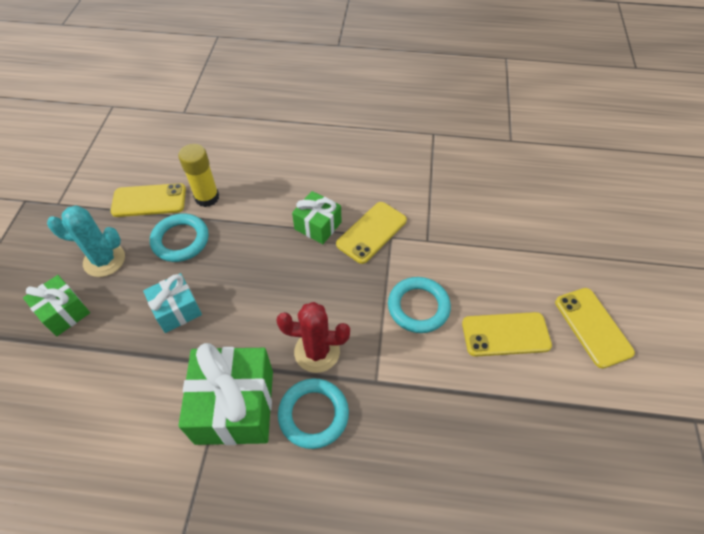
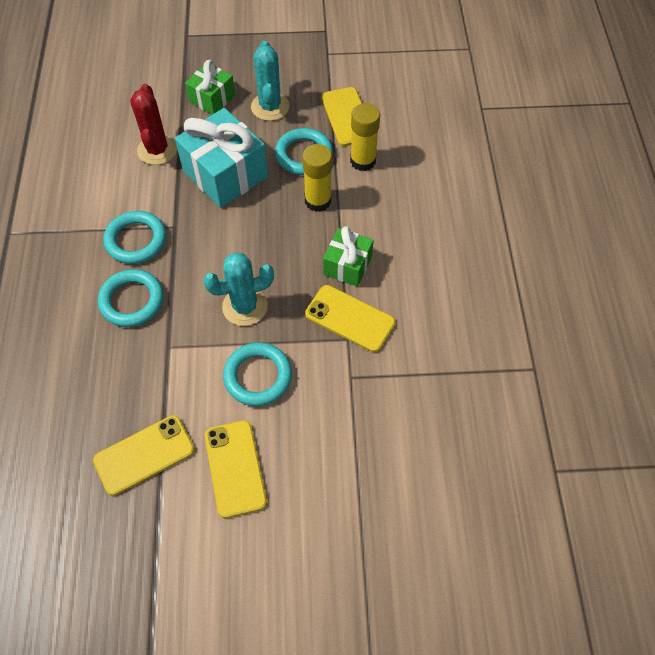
camera: 80 degrees right, 5 degrees up
turquoise gift [143,273,202,333] -> turquoise gift [175,108,268,208], size x1.74
green gift [178,343,273,445] -> turquoise ring [103,211,166,264]
red cactus [276,302,350,373] -> red cactus moved to [130,84,177,165]
yellow phone [555,288,635,369] -> yellow phone moved to [93,415,194,496]
none -> turquoise cactus [203,253,274,326]
none -> yellow glue stick [302,144,332,212]

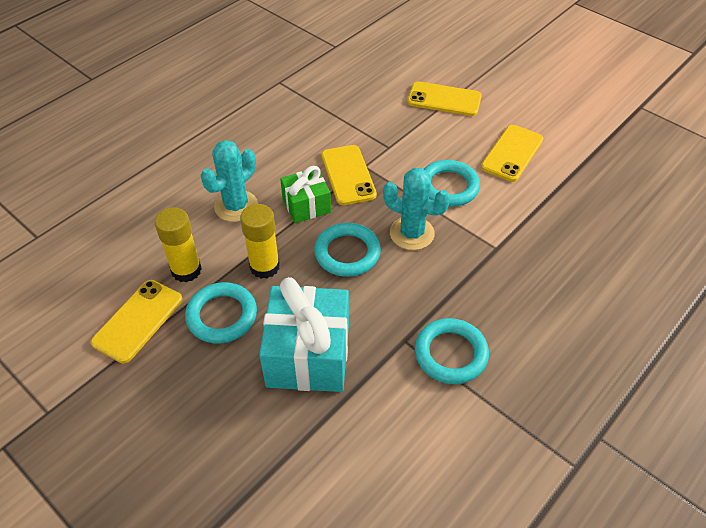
camera: 135 degrees left, 10 degrees down
yellow phone [93,415,194,496] -> yellow phone moved to [407,81,482,116]
turquoise ring [98,269,163,327] -> turquoise ring moved to [314,223,381,277]
red cactus [130,84,177,165] -> none
green gift [185,60,235,115] -> none
turquoise cactus [251,41,290,121] -> turquoise cactus moved to [201,140,258,222]

